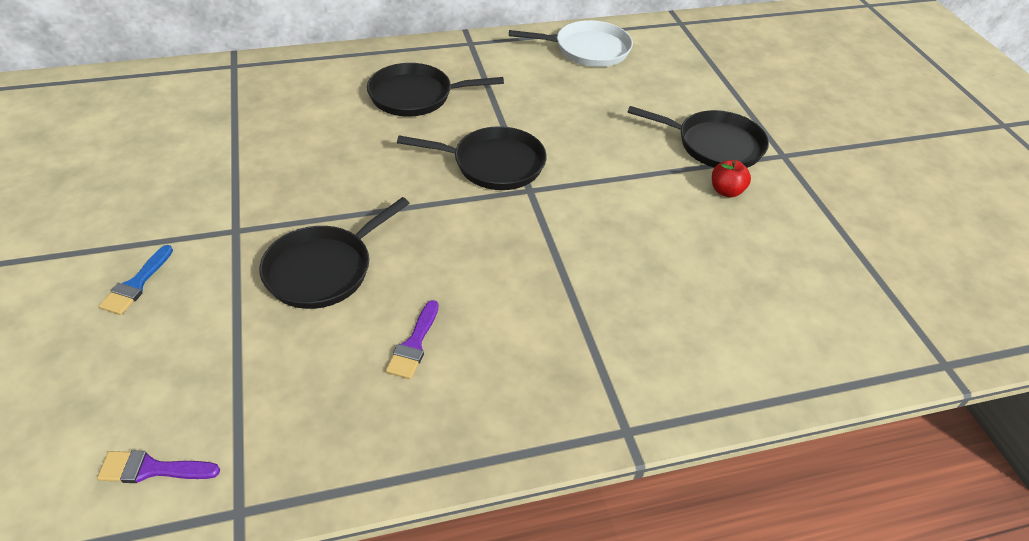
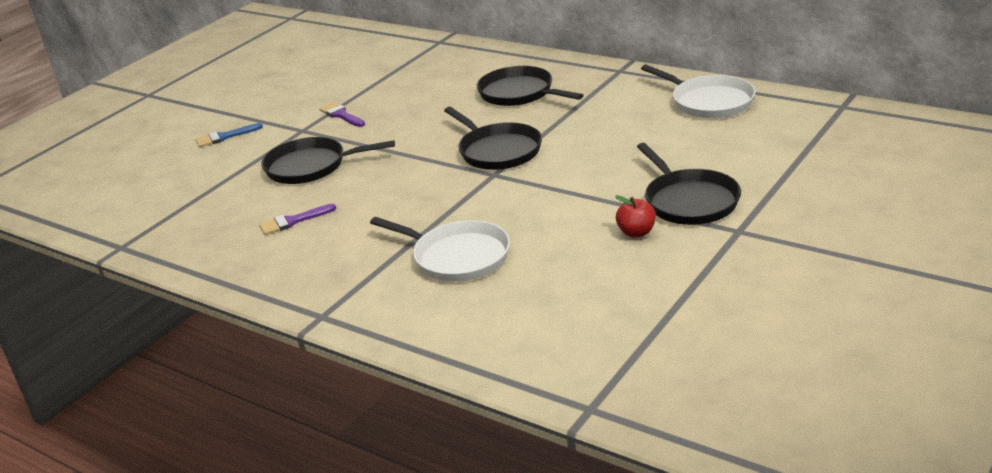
camera: 55 degrees right, 15 degrees down
purple brush [97,450,220,483] -> purple brush moved to [319,102,365,127]
none -> white pan [370,217,510,282]

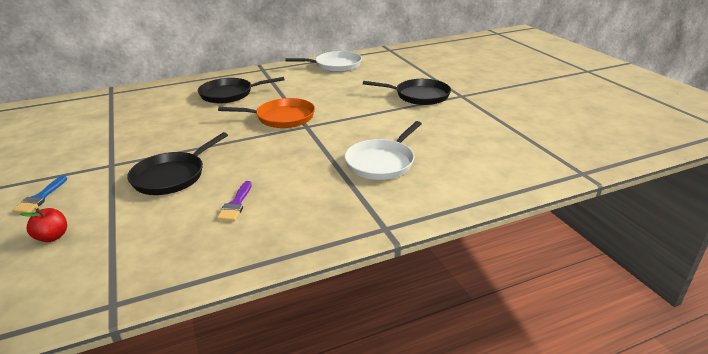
camera: 60 degrees left, 0 degrees up
purple brush [319,102,365,127] -> none
white pan [370,217,510,282] -> white pan turned 150 degrees clockwise [344,121,422,180]
black pan [444,107,542,170] -> orange pan [218,98,315,128]
red apple [615,195,656,238] -> red apple moved to [20,208,67,242]

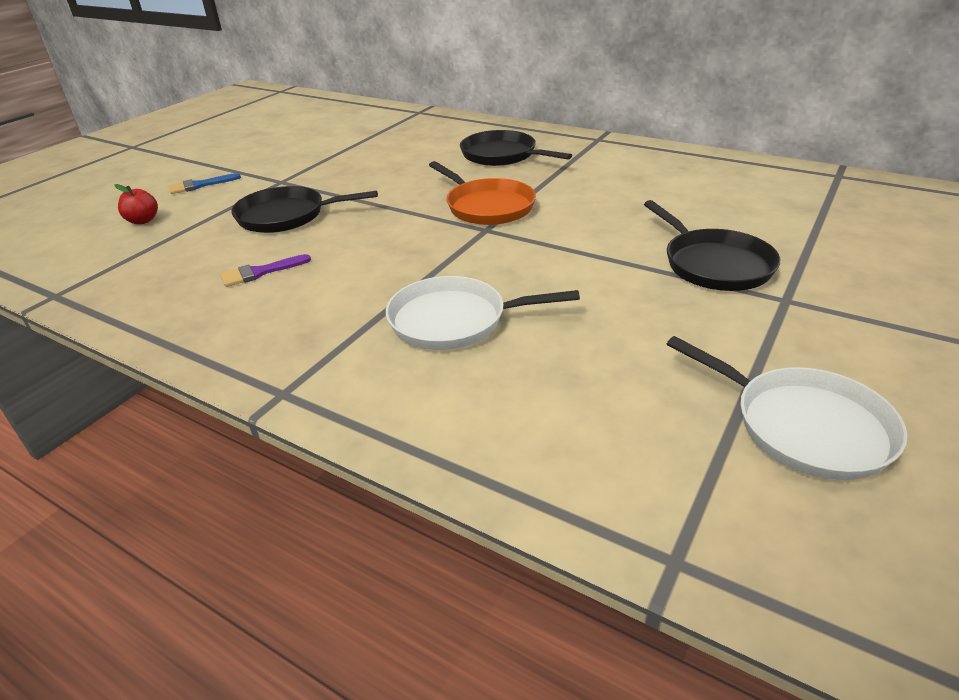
camera: 55 degrees right, 5 degrees up
white pan [285,51,362,72] -> white pan moved to [667,336,907,480]

